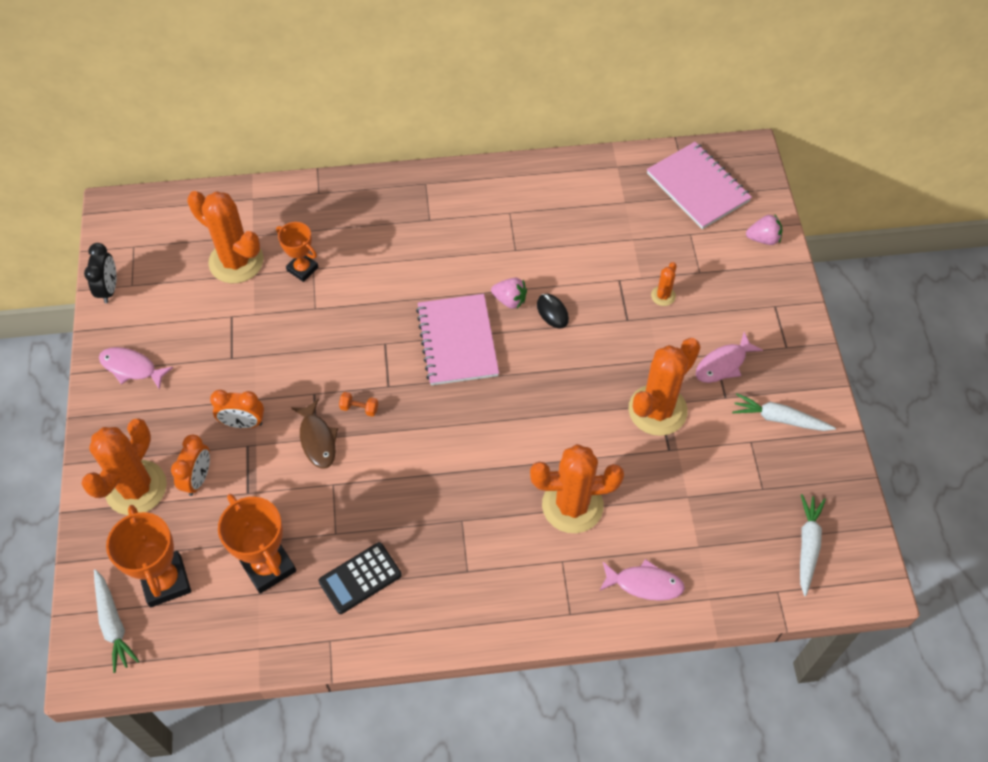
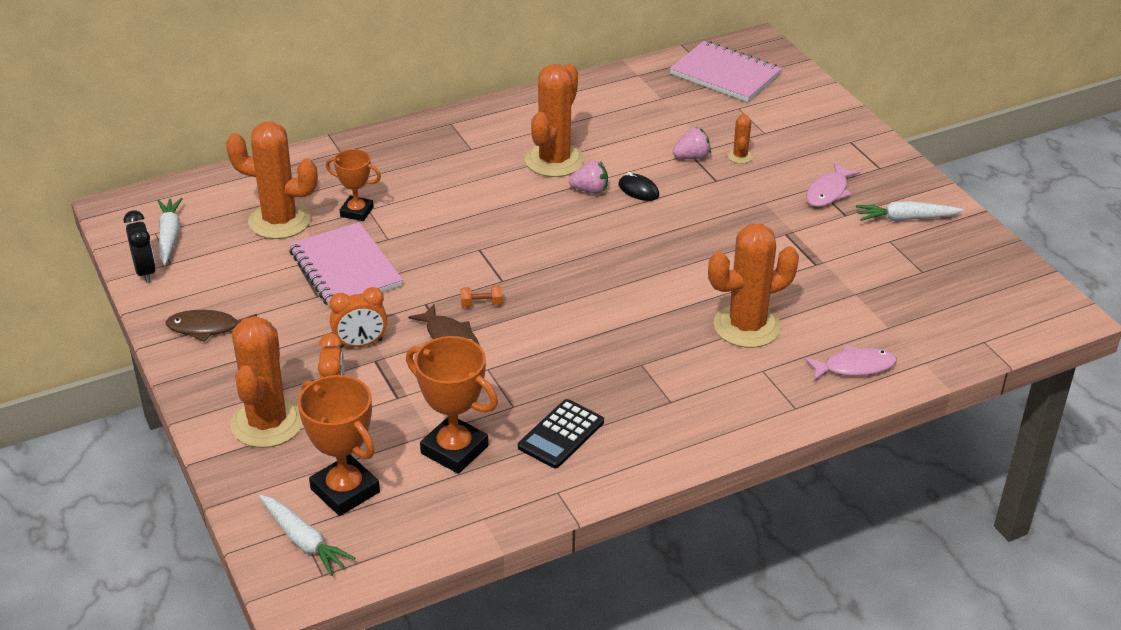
camera: 20 degrees left, 20 degrees down
pink fish [99,347,173,390] -> brown fish [166,310,257,342]
pink notebook [416,294,499,385] -> pink notebook moved to [289,222,403,307]
orange cactus [629,338,701,436] -> orange cactus moved to [525,64,584,177]
pink strawberry [746,215,782,245] -> pink strawberry moved to [673,128,711,160]
white carrot [800,494,826,596] -> white carrot moved to [157,198,183,265]

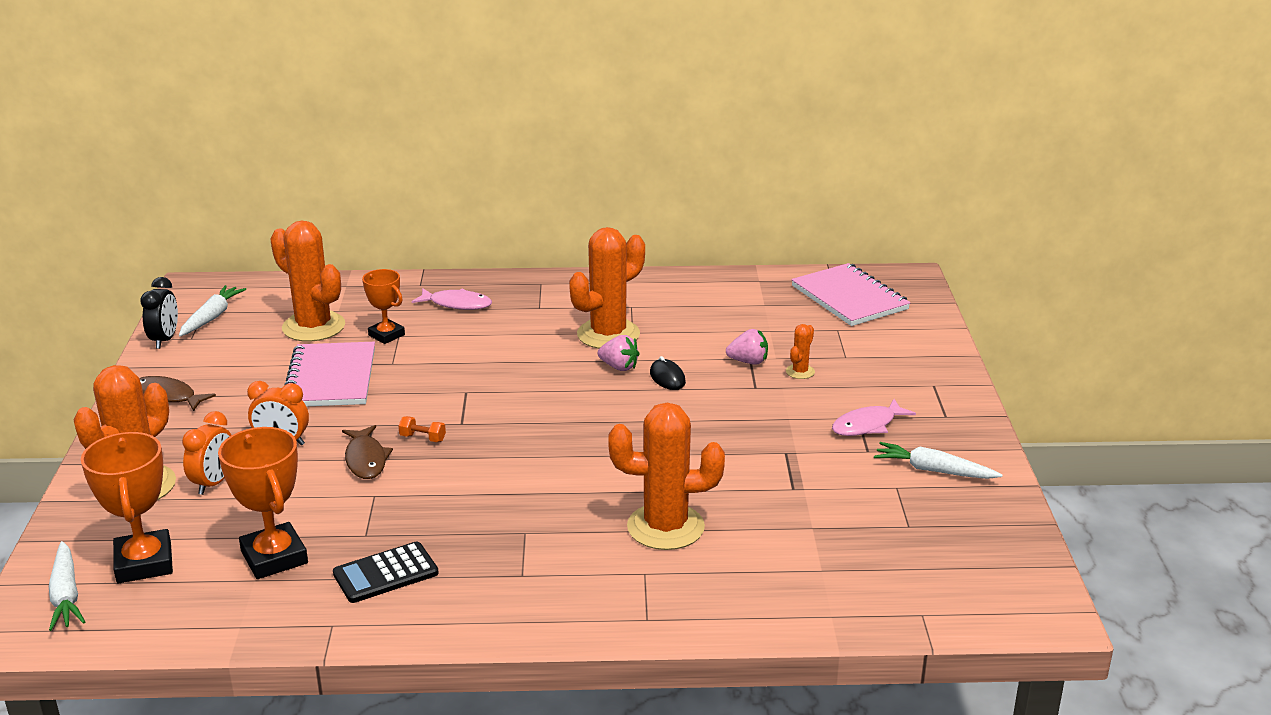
camera: 25 degrees right, 10 degrees down
pink fish [804,346,897,381] -> pink fish moved to [412,288,492,310]

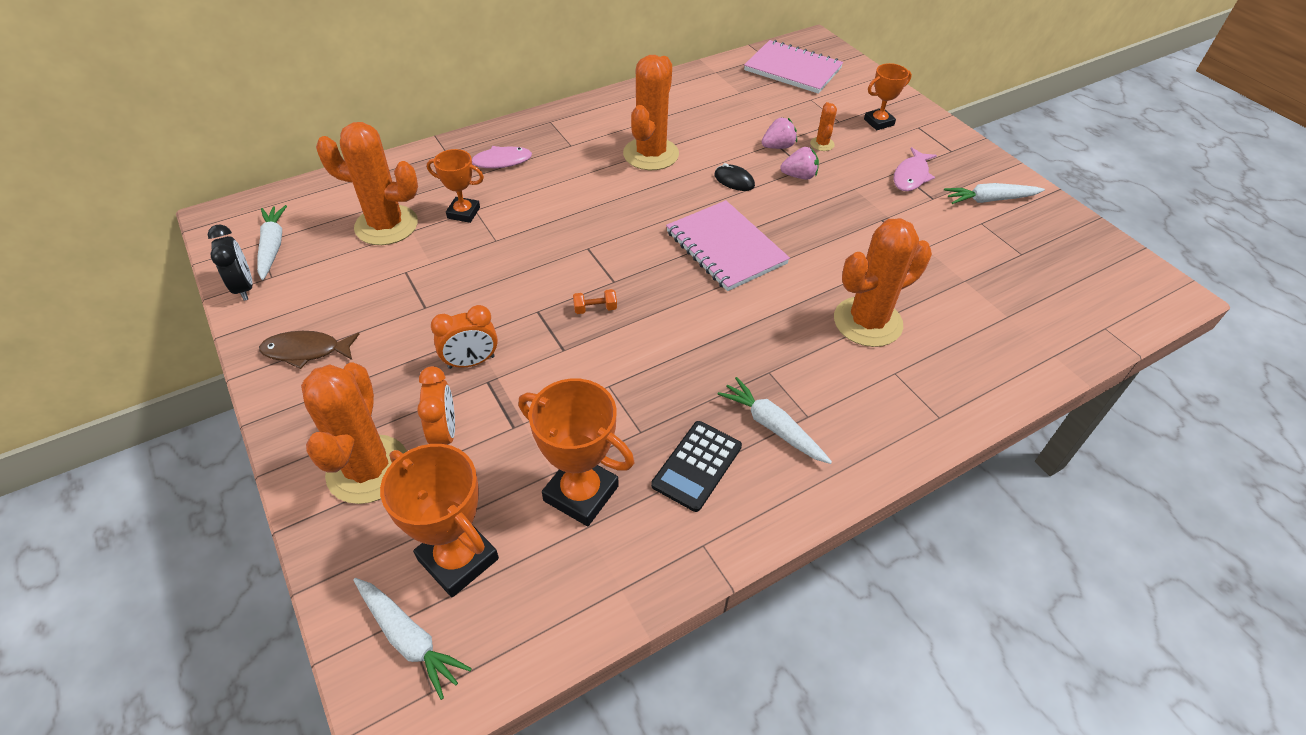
camera: 30 degrees left, 20 degrees up
pink notebook [284,342,375,406] -> pink notebook moved to [666,200,790,291]
brown fish [342,425,393,479] -> none
pink strawberry [598,335,639,371] -> pink strawberry moved to [780,147,819,180]
none -> white carrot [717,377,832,464]
none -> orange trophy [864,63,912,130]

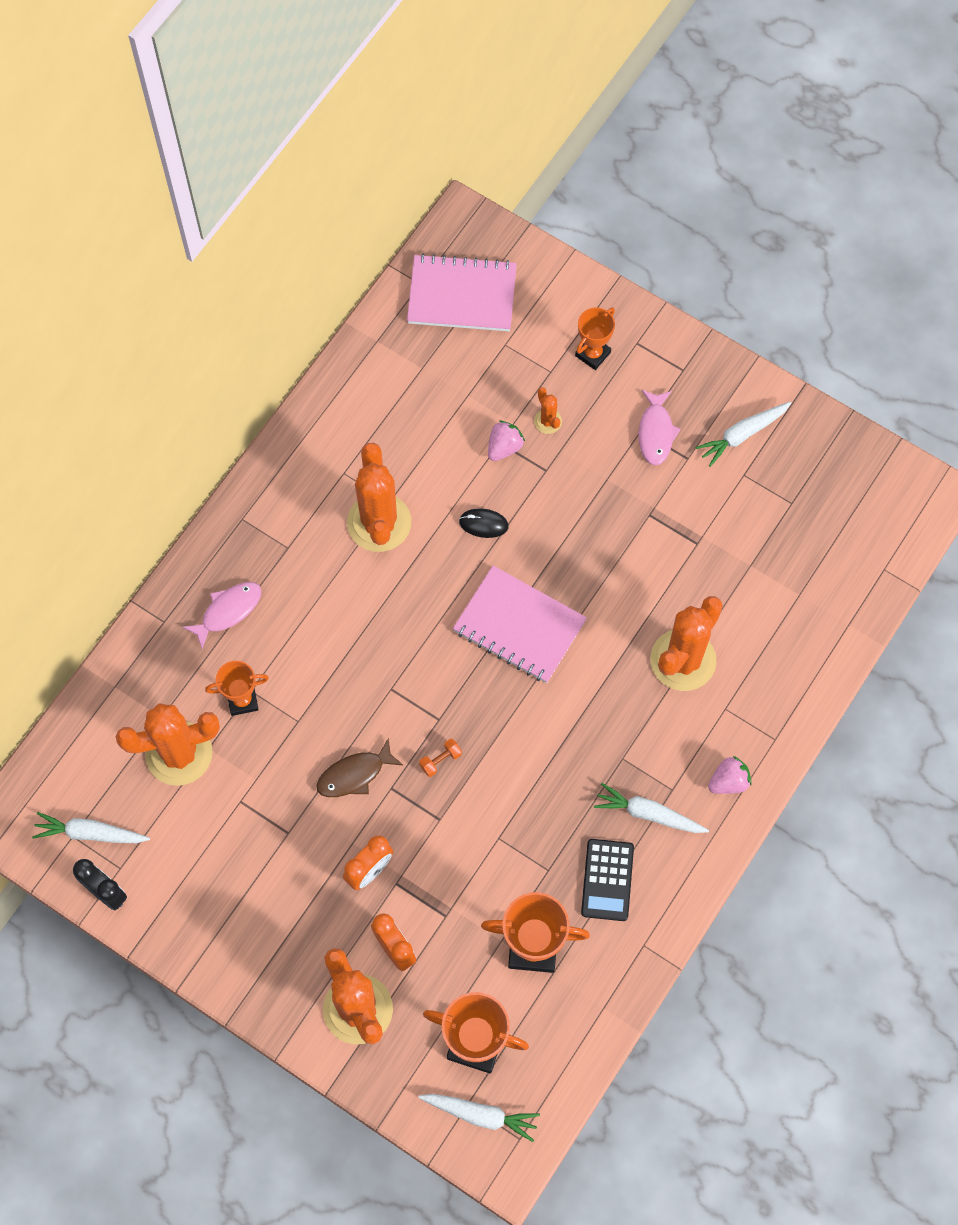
camera: 25 degrees left, 20 degrees up
white carrot [257,205,287,280] -> white carrot turned 45 degrees counterclockwise [32,812,150,843]
brown fish [259,331,359,369] -> brown fish moved to [316,738,403,797]
pink strawberry [780,147,819,180] -> pink strawberry moved to [708,756,752,794]

